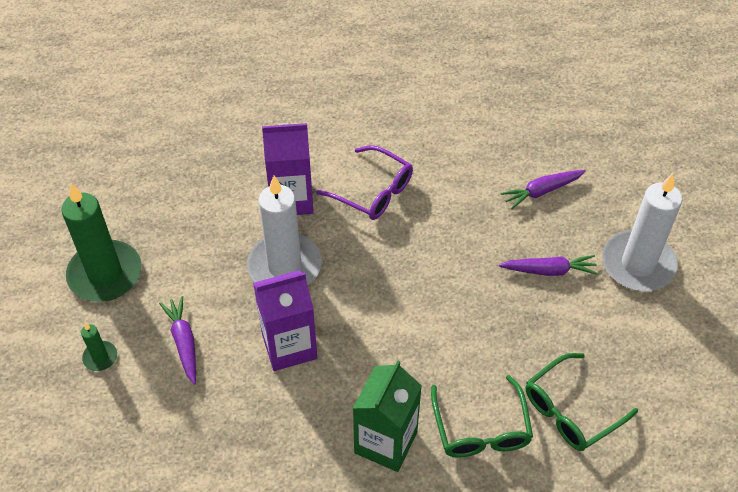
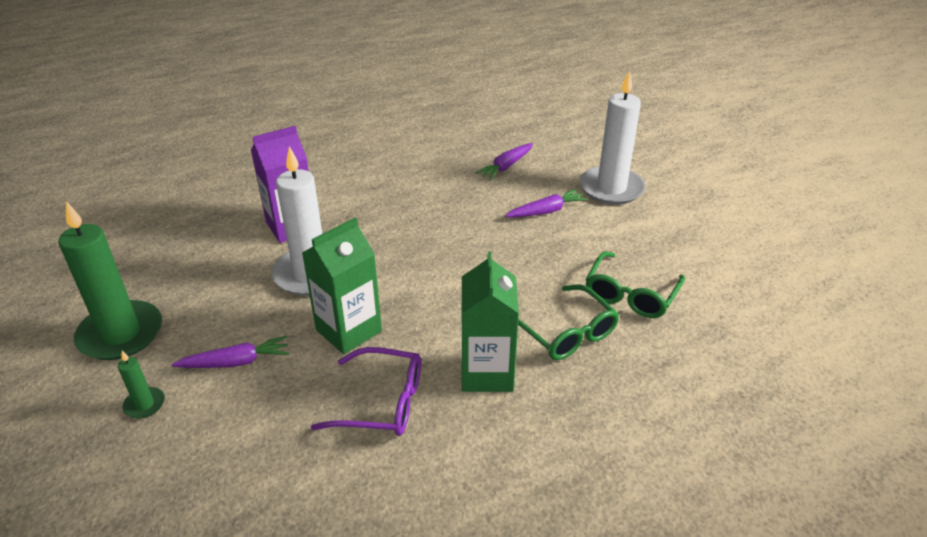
camera: 25 degrees left, 15 degrees down
purple carrot [159,296,196,385] -> purple carrot turned 120 degrees clockwise [172,336,289,368]
purple carton [253,270,317,371] -> green carton [302,217,382,354]
purple glasses [316,145,413,220] -> purple glasses moved to [311,347,421,436]

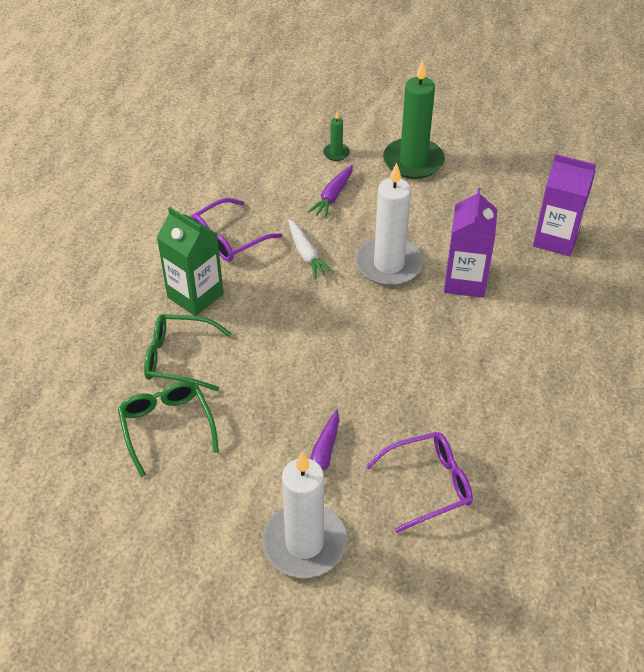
camera: 130 degrees right, 10 degrees up
green carton [302,217,382,354] -> white carrot [288,219,334,280]
purple carrot [475,143,533,180] -> purple glasses [366,432,473,533]
none -> purple carton [533,154,596,256]

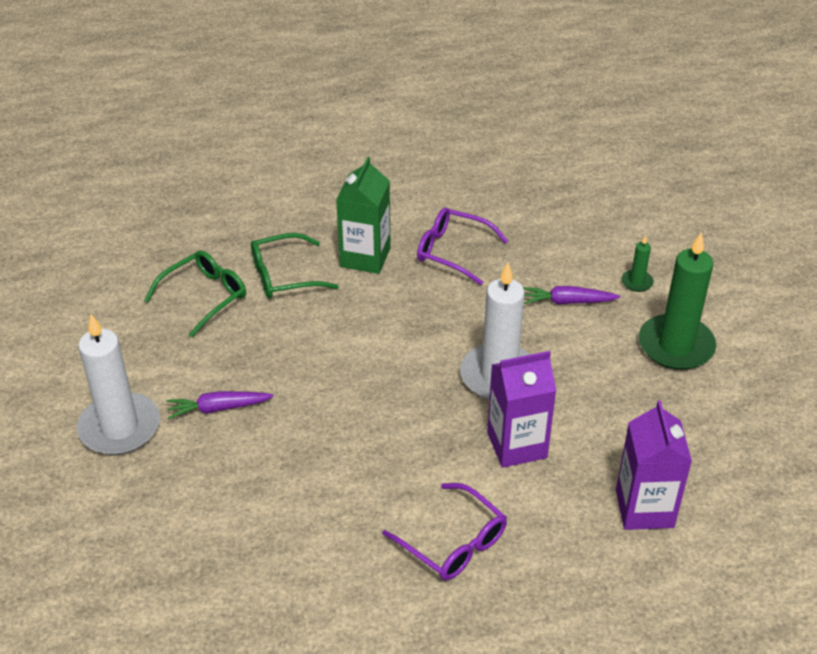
camera: 65 degrees right, 5 degrees down
green glasses [144,314,232,391] -> green glasses turned 90 degrees counterclockwise [251,233,339,298]
white carrot [288,219,334,280] -> none
purple glasses [366,432,473,533] -> purple glasses moved to [382,483,507,581]

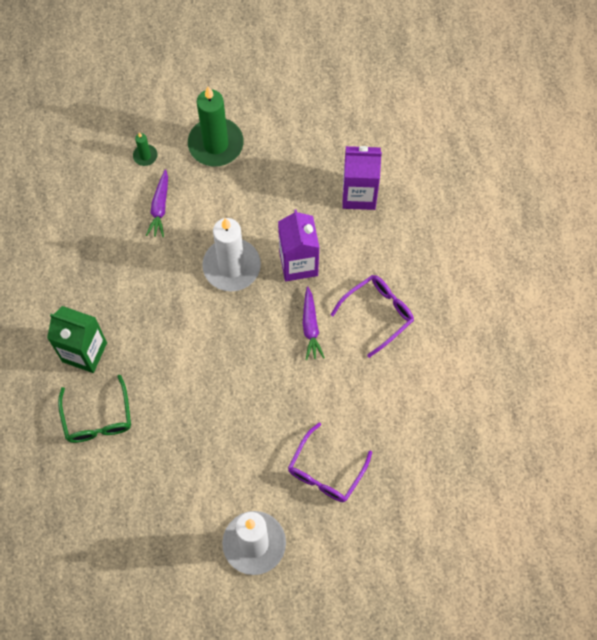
camera: 85 degrees left, 25 degrees up
green glasses [144,250,246,337] -> none
purple carrot [167,391,274,419] -> purple carrot moved to [303,287,325,360]
purple glasses [417,208,508,285] -> purple glasses moved to [288,422,372,502]

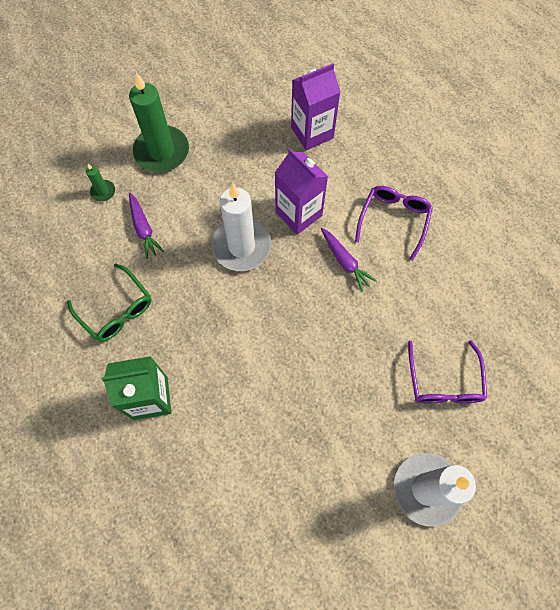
camera: 30 degrees left, 0 degrees up
green glasses [58,375,131,443] -> green glasses moved to [67,263,152,342]

